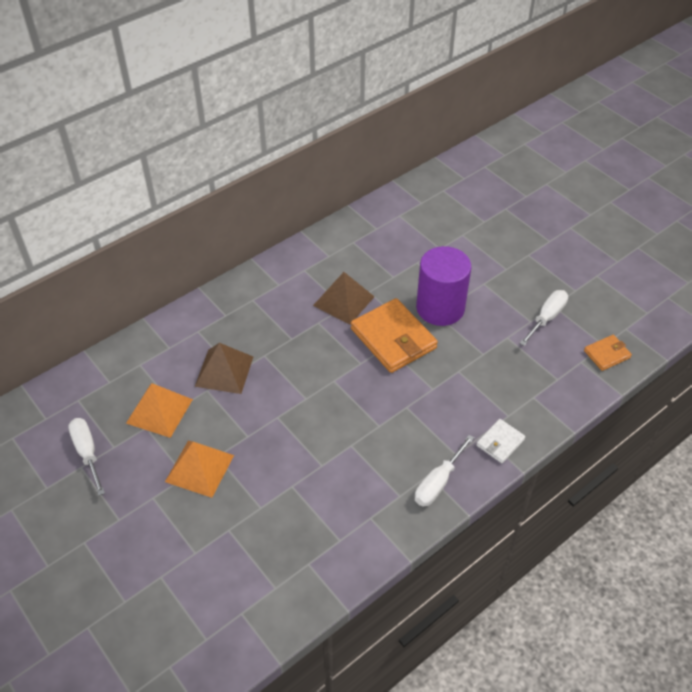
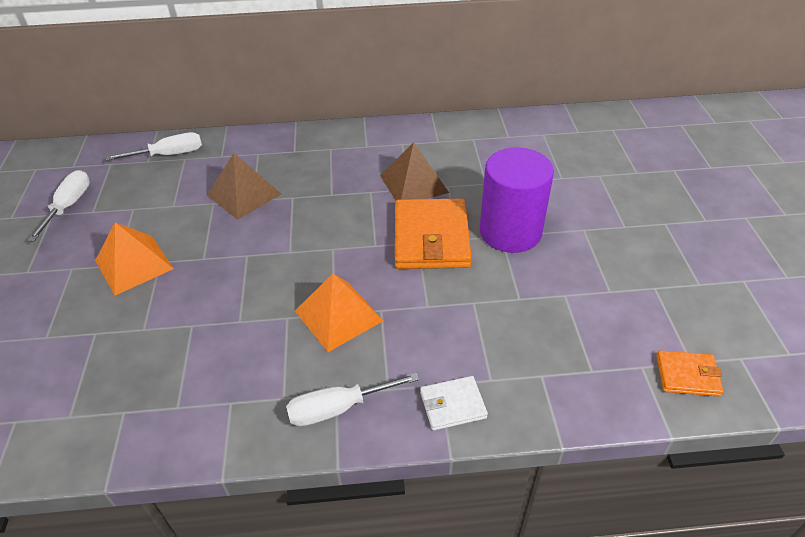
camera: 35 degrees right, 5 degrees down
orange pyramid [126,383,193,438] -> orange pyramid moved to [295,274,383,352]
white screwdriver [519,290,568,346] -> white screwdriver moved to [106,132,202,161]

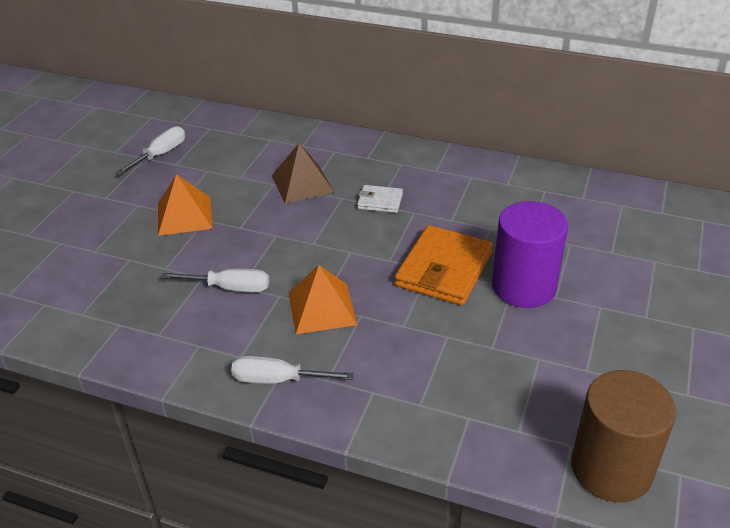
camera: 25 degrees right, 5 degrees down
white screwdriver [106,132,202,161] -> white screwdriver moved to [161,268,269,293]
brown pyramid [380,142,449,200] -> none
white wallet [420,376,488,431] -> white wallet moved to [357,185,403,213]
orange wallet [656,350,723,397] -> brown cylinder [571,370,676,502]

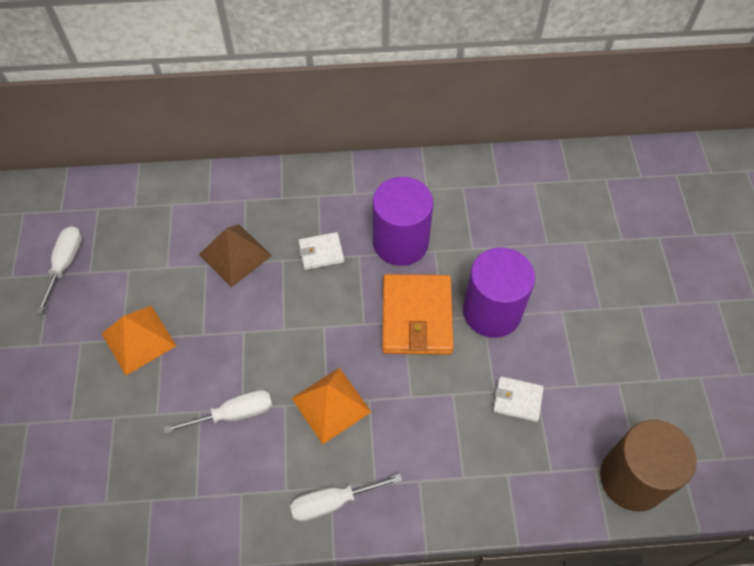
camera: 25 degrees left, 20 degrees up
none -> purple cylinder [373,177,433,266]
none -> white wallet [493,376,544,422]

